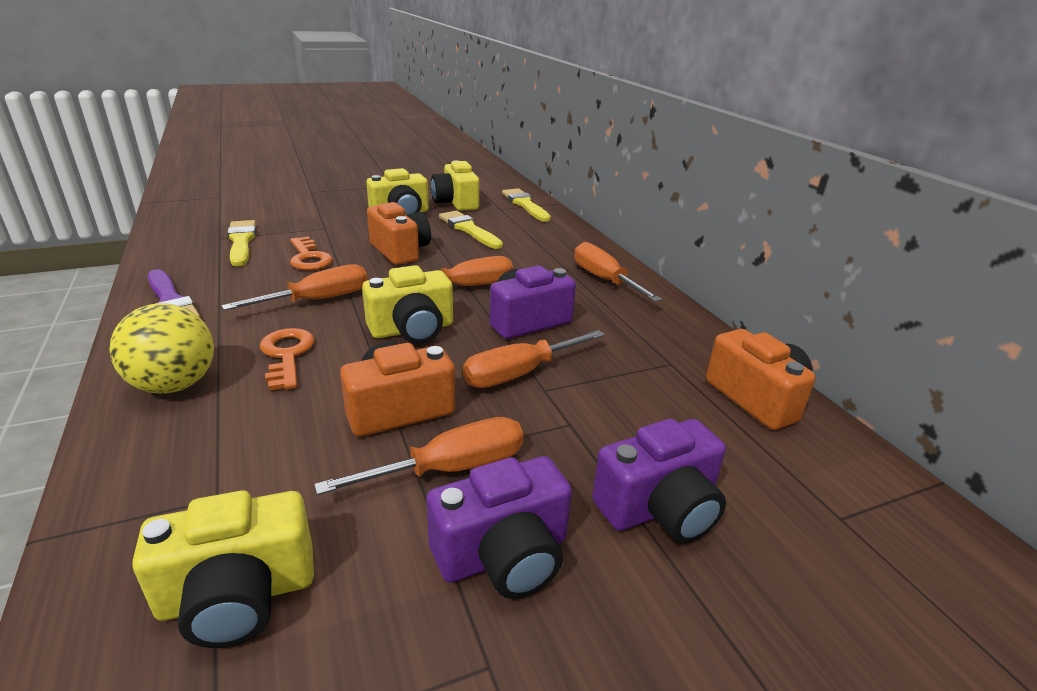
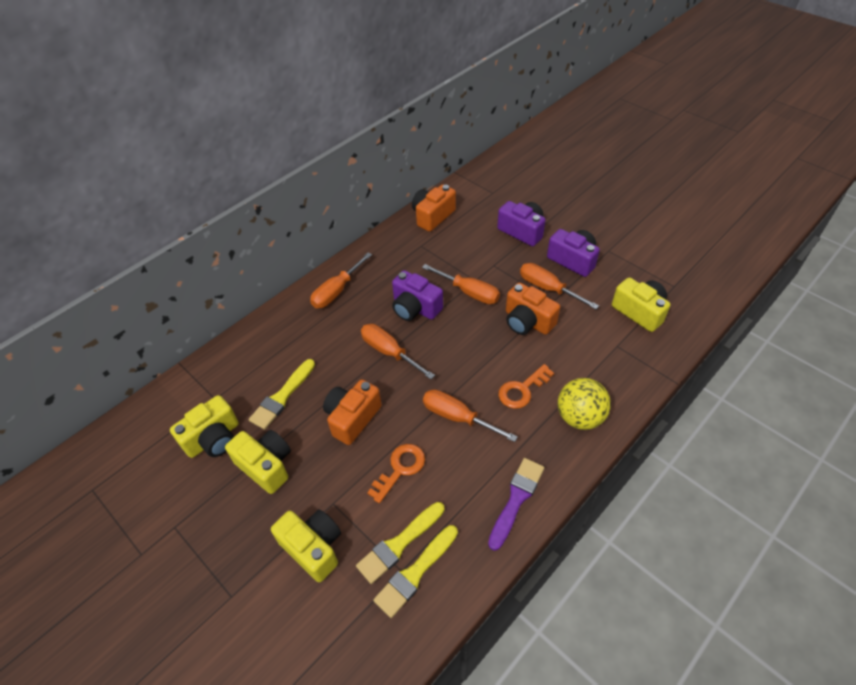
camera: 110 degrees left, 20 degrees up
yellow camera [362,265,453,344] -> yellow camera moved to [271,510,341,582]
yellow brush [502,188,551,222] -> yellow brush moved to [373,525,458,618]

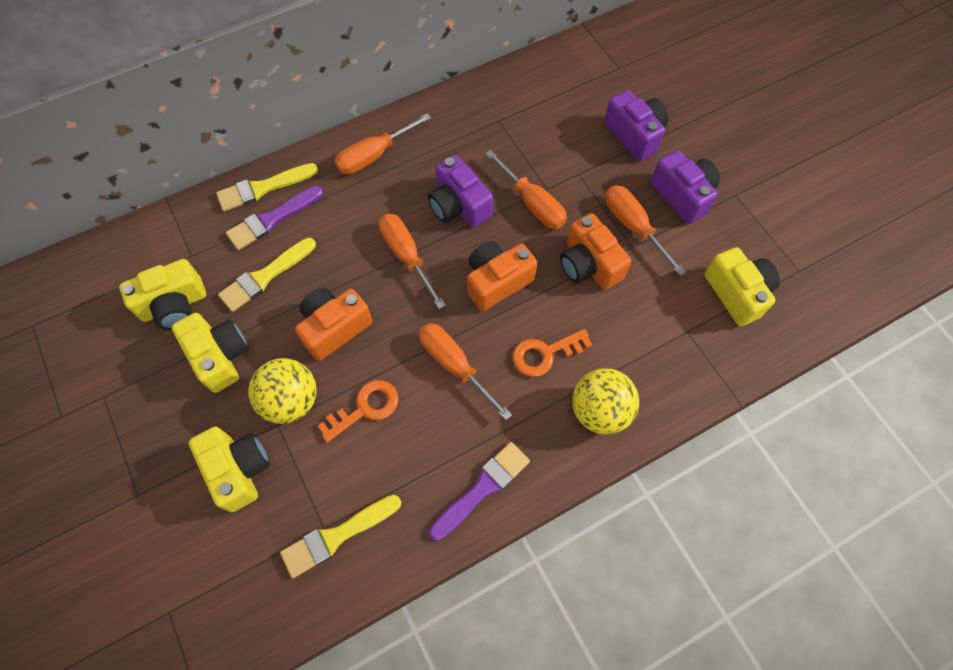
camera: 15 degrees right, 15 degrees up
yellow brush [356,502,445,584] -> yellow brush moved to [216,163,318,212]
orange camera [412,184,456,232] -> orange camera moved to [467,241,538,311]
none -> purple brush [226,186,323,250]
none -> yellow ball [248,358,317,424]

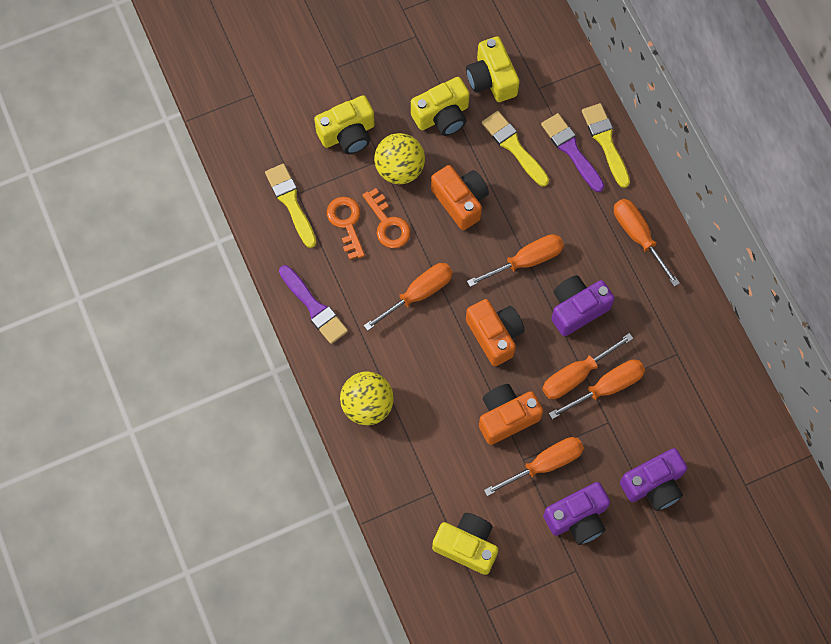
camera: 95 degrees right, 5 degrees up
orange key [513,329,592,377] -> orange key moved to [327,197,365,260]
yellow camera [705,247,780,326] -> yellow camera turned 135 degrees counterclockwise [432,513,498,575]
none -> orange screwdriver [549,360,645,419]

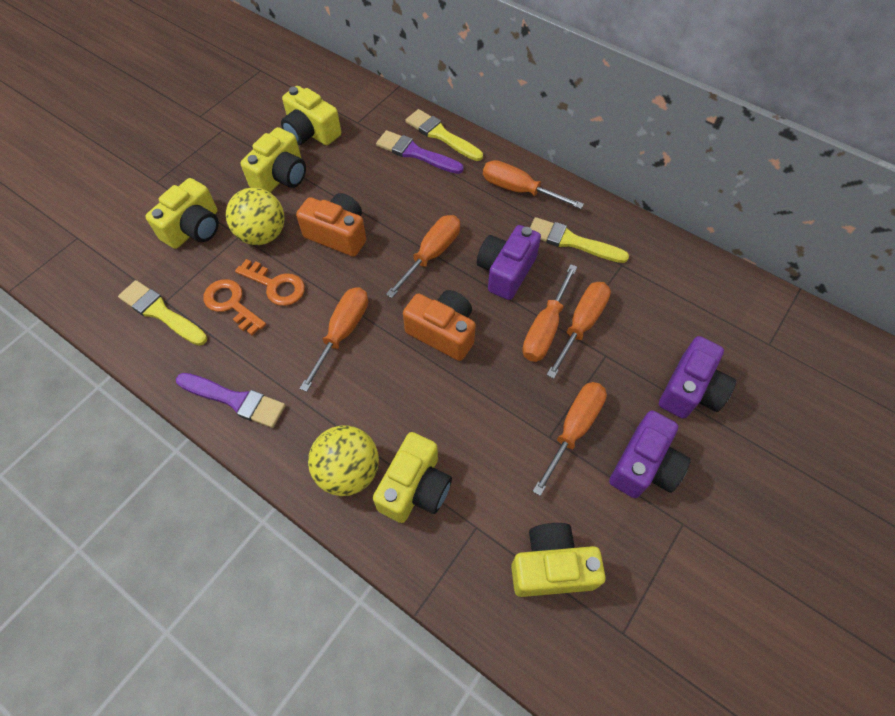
camera: 30 degrees left, 10 degrees down
orange camera [479,384,543,445] -> none
yellow brush [482,111,549,186] -> yellow brush moved to [530,217,629,263]
none -> yellow camera [373,432,452,523]

